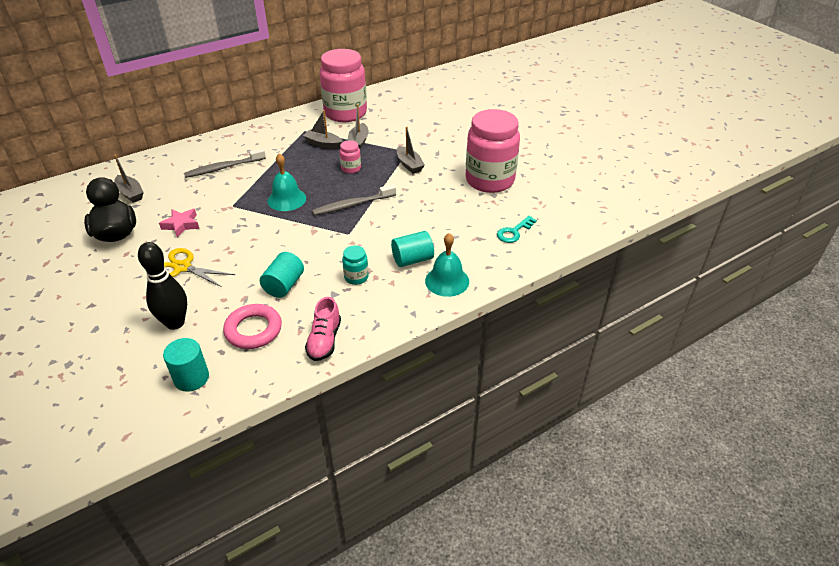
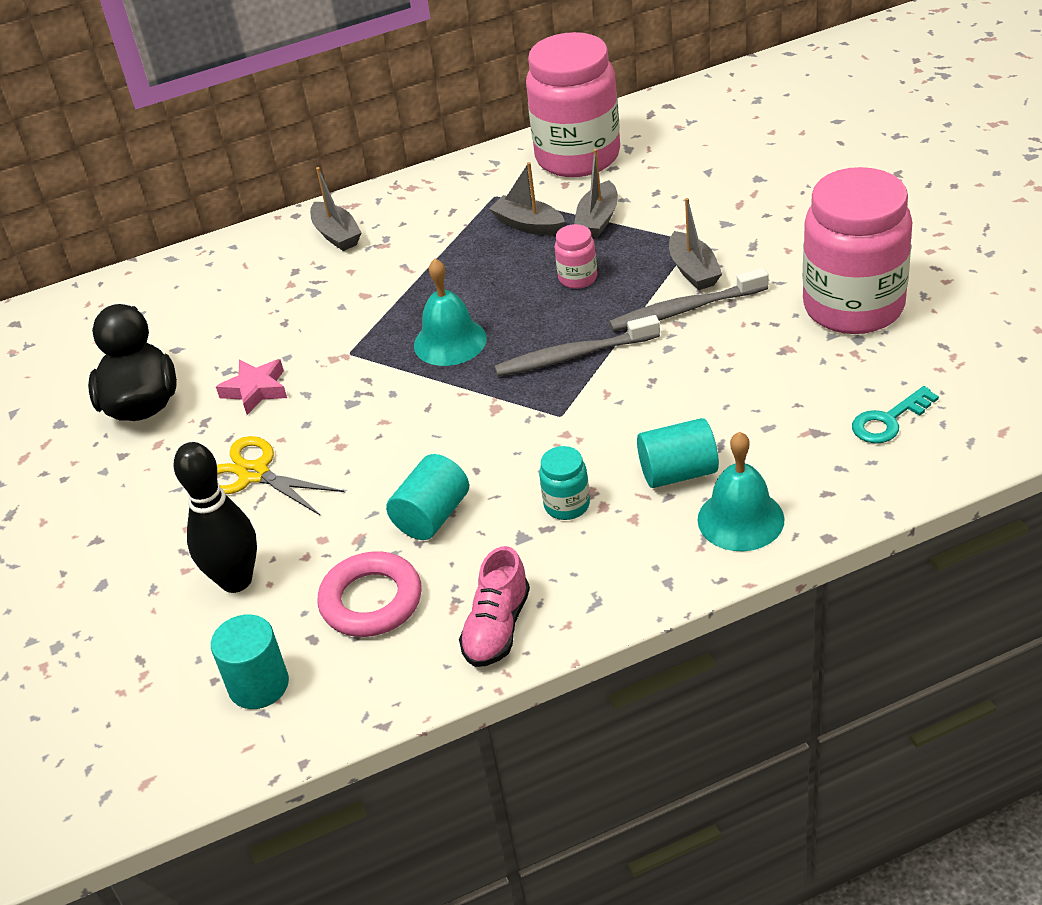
camera: 15 degrees right, 0 degrees up
grey boat [114,155,144,203] -> grey boat moved to [310,167,362,251]
grey toothbrush [184,148,266,178] -> grey toothbrush moved to [609,268,769,331]

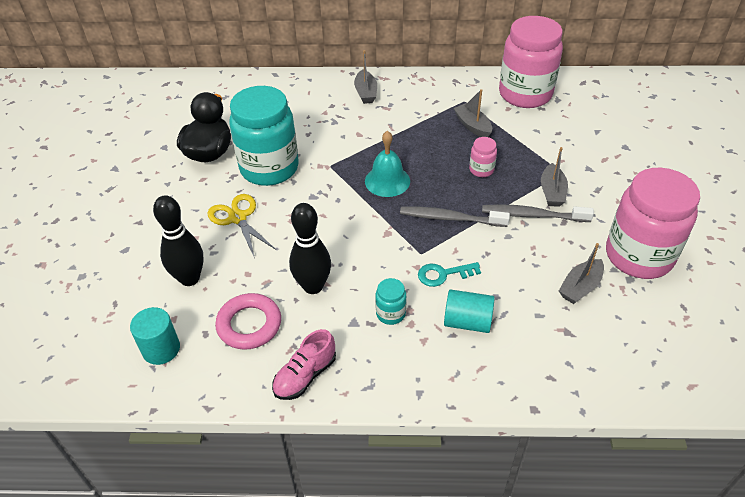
camera: 20 degrees right, 5 degrees up
pink star [216,359,287,415] -> turquoise jar [229,86,299,186]
turquoise cylinder [386,454,469,540] -> black bowling pin [289,203,331,294]
grey boat [574,149,618,238] -> grey boat moved to [559,243,604,304]
turquoise bell [698,432,785,551] -> none
turquoise key [852,386,939,444] -> turquoise key moved to [418,262,481,287]

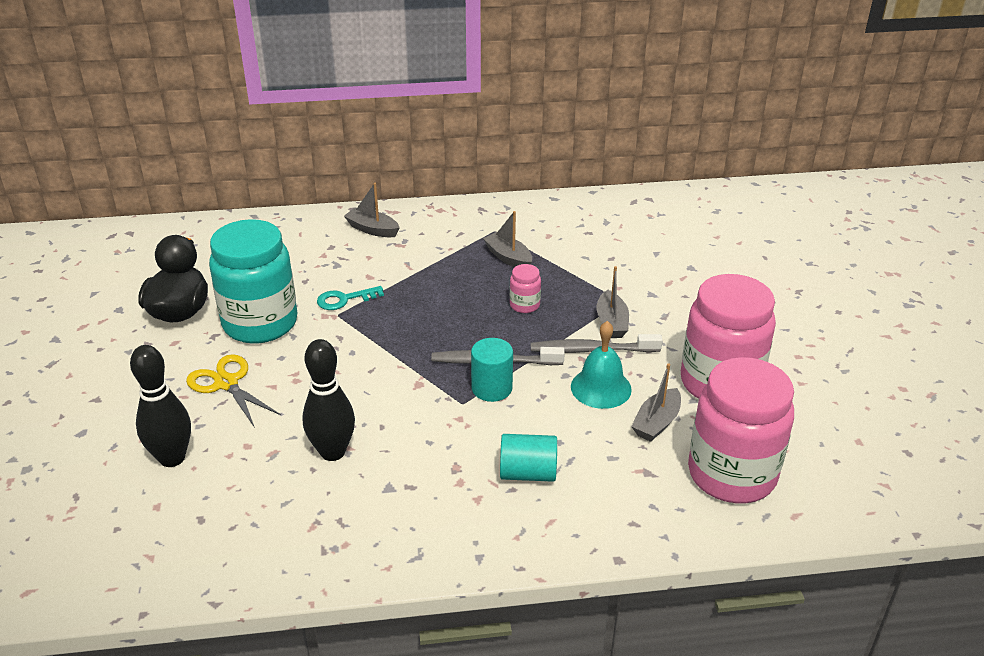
camera: 10 degrees left, 10 degrees down
turquoise cylinder [130,307,180,365] -> turquoise cylinder moved to [471,338,513,402]
pink ring [215,293,281,350] -> none
pink shoe [272,329,336,400] -> none
grey boat [354,50,377,104] -> grey boat turned 135 degrees clockwise [344,183,400,237]
turquoise bell [365,131,410,197] -> turquoise bell moved to [571,321,632,409]
turquoise jar [375,278,406,325] -> none
turquoise key [418,262,481,287] -> turquoise key moved to [317,286,384,310]
pink jar [499,16,563,108] -> pink jar moved to [688,357,794,503]

